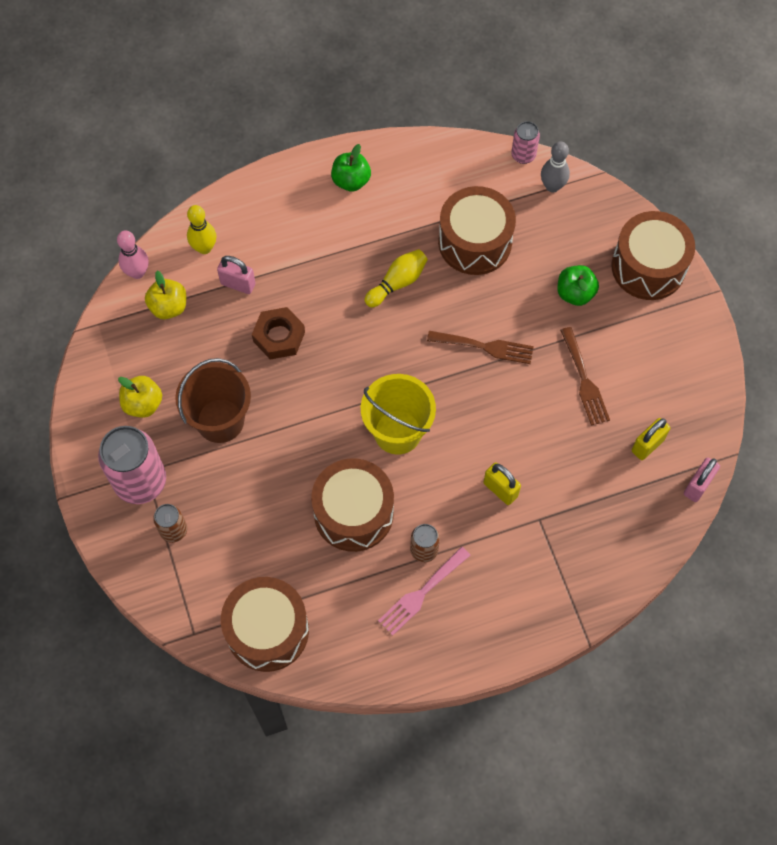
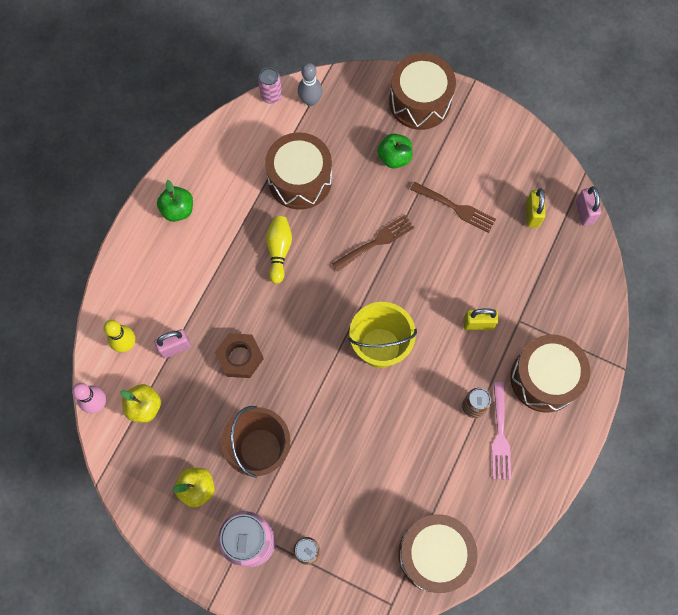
camera: 45 degrees left, 5 degrees up
brown drum [311,458,394,552] -> brown drum moved to [510,334,590,413]

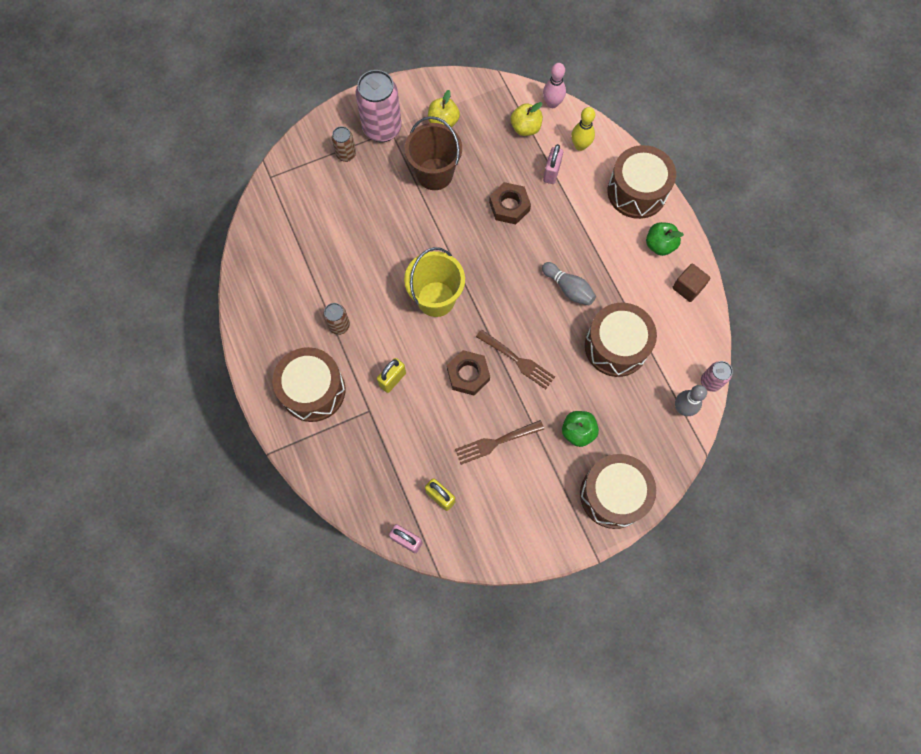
camera: 130 degrees right, 0 degrees up
yellow bowling pin [266,216,292,284] -> grey bowling pin [542,262,596,306]
brown fork [332,215,414,272] -> brown fork turned 60 degrees counterclockwise [476,329,555,389]
brown drum [398,514,478,593] -> brown drum moved to [607,145,676,219]
pink fork [492,382,511,479] -> none
none -> brown nut [447,350,490,395]
none -> brown cube [672,264,710,302]

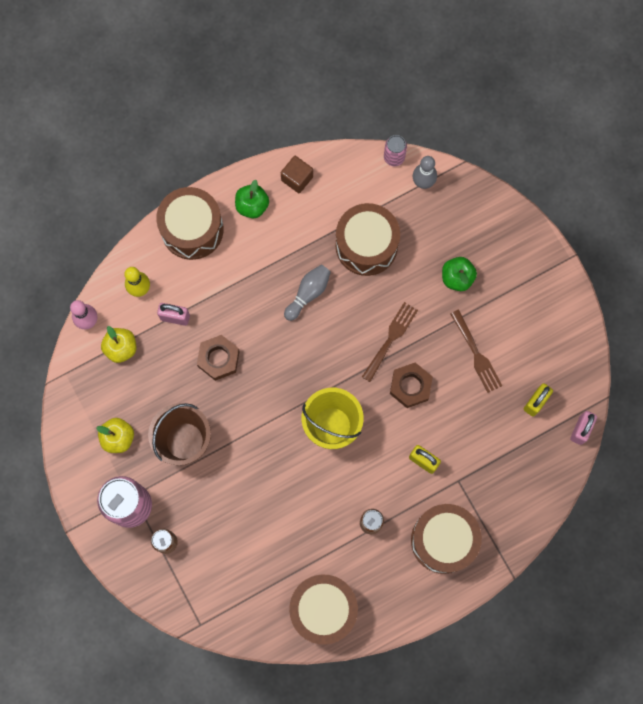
camera: 95 degrees left, 5 degrees up
brown drum [580,454,656,529] -> brown drum moved to [289,574,358,645]

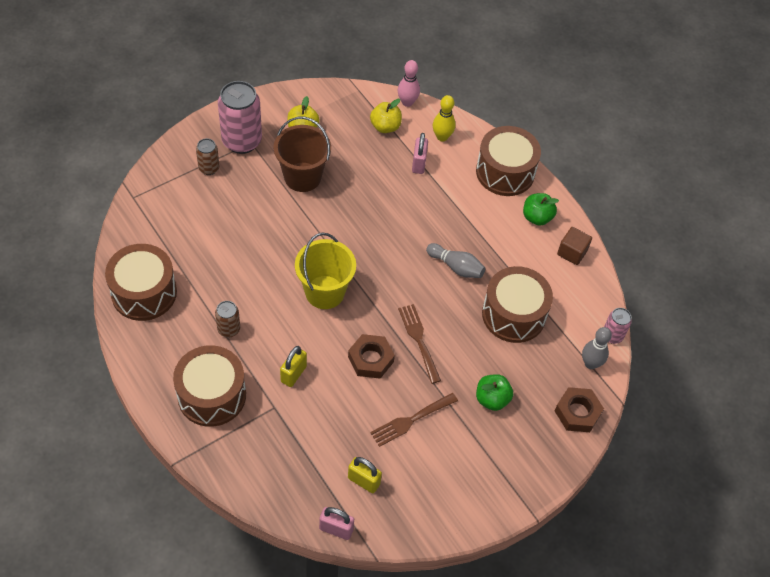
camera: 80 degrees right, 20 degrees down
brown nut [197,335,240,381] -> brown nut moved to [555,387,604,432]
brown fork [362,302,418,382] -> brown fork turned 135 degrees counterclockwise [398,304,441,384]

